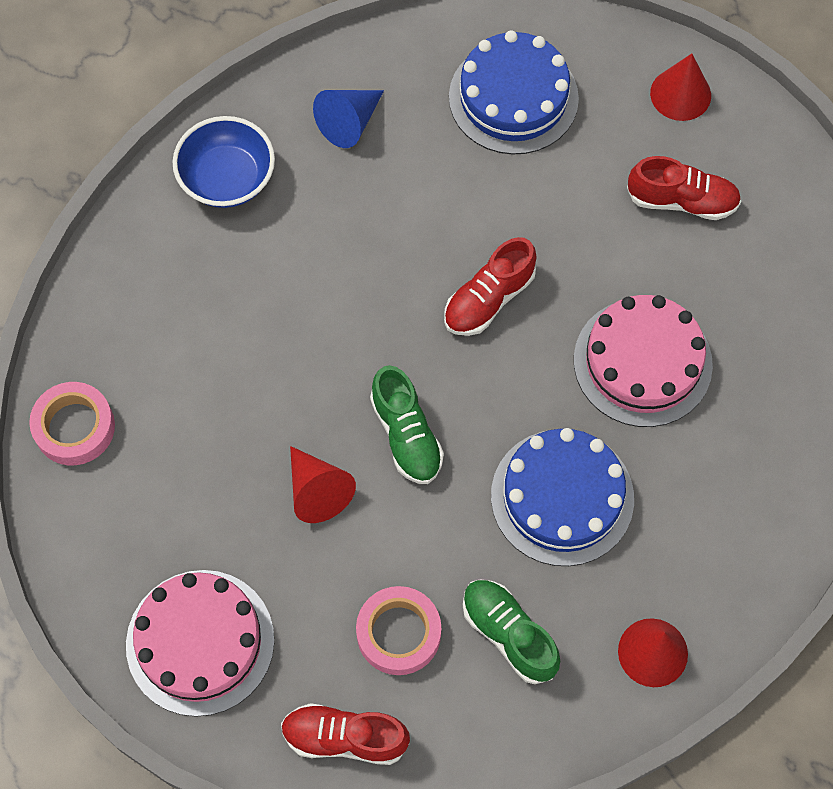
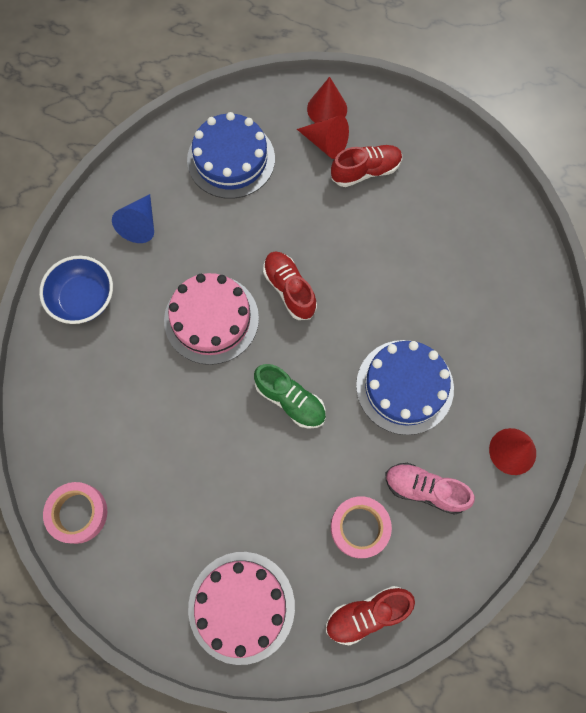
camera: 30 degrees left, 5 degrees up
red cone [290,446,356,523] -> red cone moved to [297,115,349,159]
red shoe [444,237,537,336] -> red shoe turned 135 degrees clockwise [263,251,317,320]
green shoe [463,579,560,684] -> pink shoe [386,463,475,515]
pink cake [574,295,713,427] -> pink cake moved to [164,273,259,365]

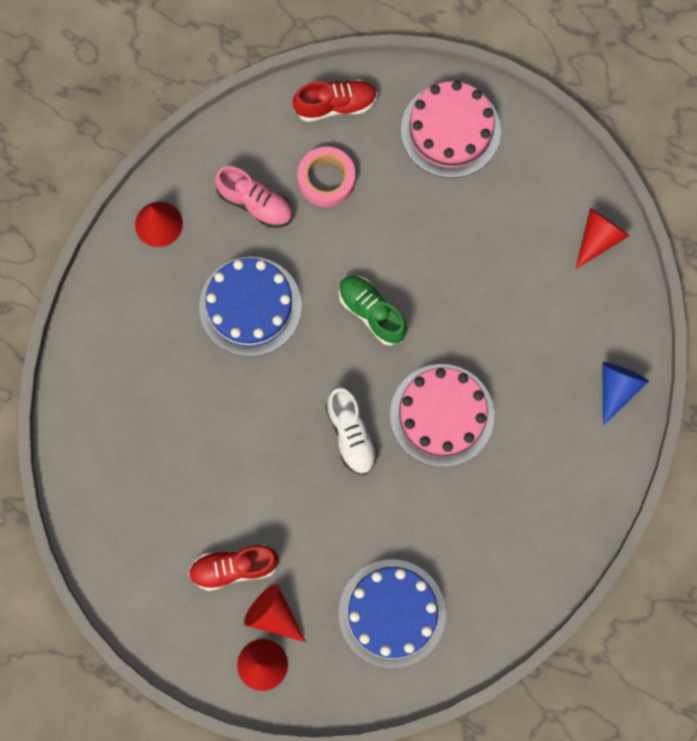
camera: 170 degrees left, 5 degrees up
blue bowl [39,256,113,324] -> none
pink tape [43,482,107,544] -> red cone [576,208,630,269]
blue cone [112,194,154,243] -> blue cone moved to [602,362,649,426]
red shoe [263,251,317,320] -> white shoe [325,387,378,475]

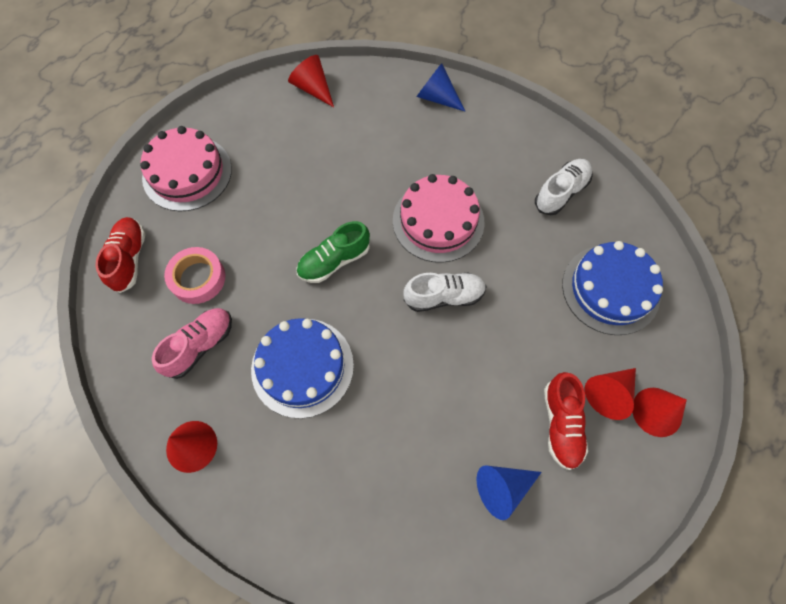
camera: 80 degrees left, 10 degrees down
none -> blue cone [477,466,542,520]
none -> white shoe [535,159,593,215]

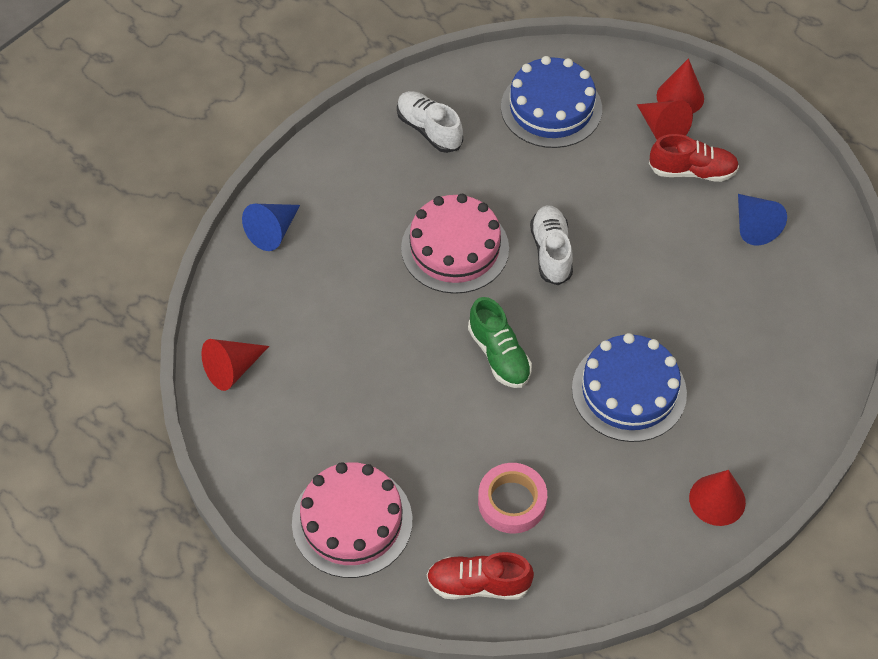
camera: 85 degrees left, 10 degrees down
pink shoe [152,308,232,379] -> none

